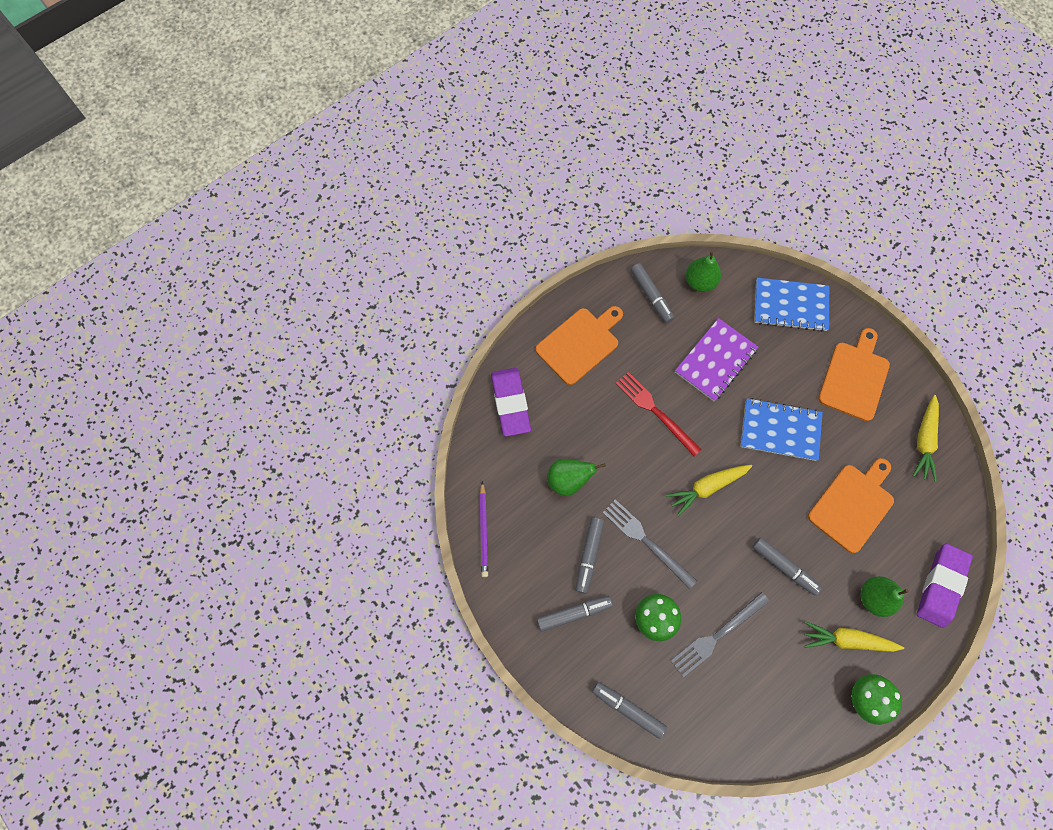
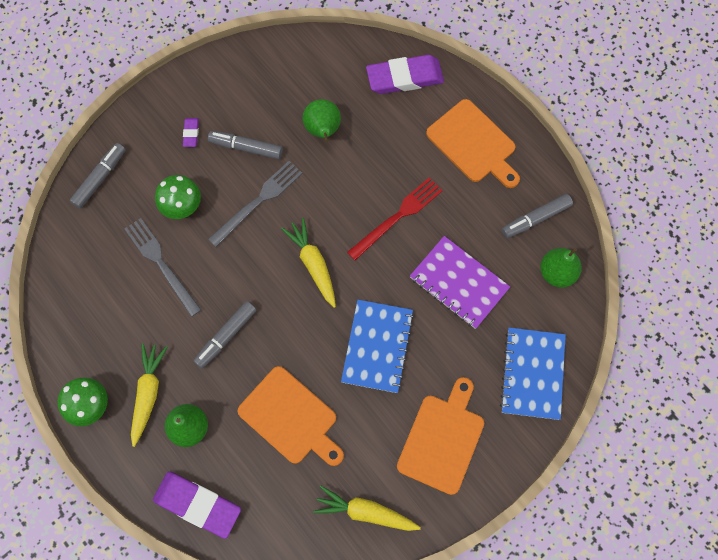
camera: 90 degrees right, 0 degrees up
purple pencil [480,481,488,577] -> none
grey marker [537,596,613,632] -> purple eraser [183,118,199,147]
orange cutting board [818,328,890,421] -> orange cutting board turned 90 degrees counterclockwise [397,377,484,495]

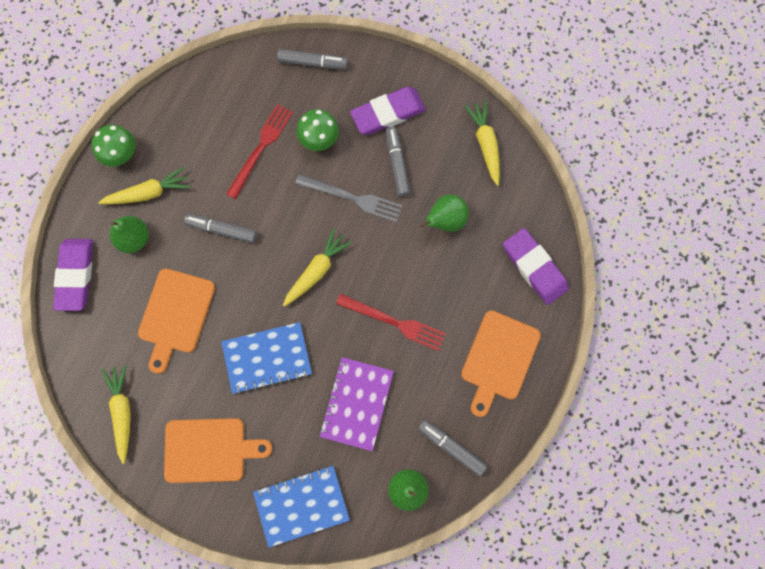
camera: 65 degrees right, 5 degrees up
grey fork [125,218,202,317] -> red fork [226,104,293,199]
purple eraser [183,118,199,147] -> purple eraser [350,87,426,135], size x2.23
none -> yellow carrot [465,100,500,186]

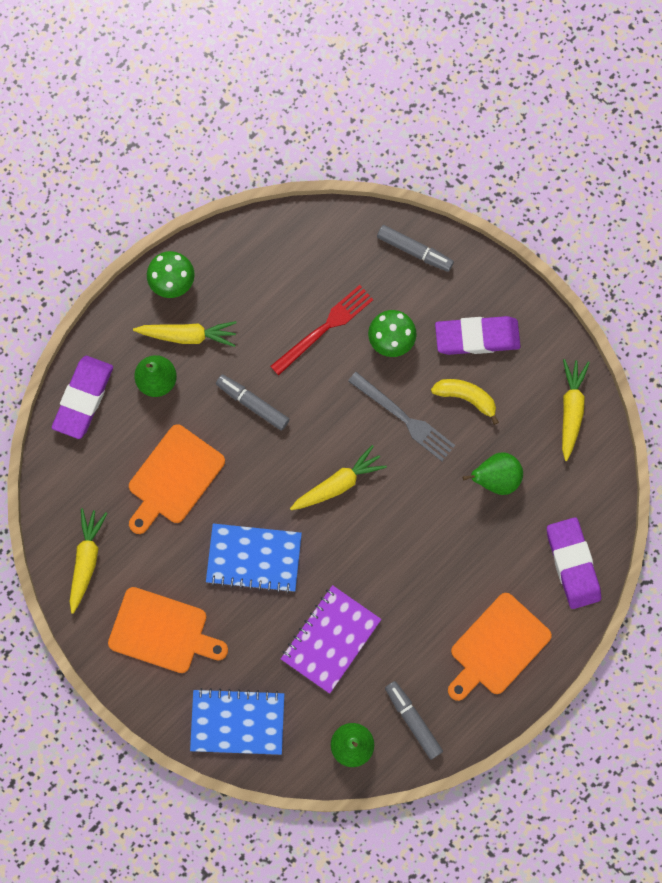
camera: 20 degrees right, 0 degrees up
red fork [336,294,446,351] -> none
grey marker [386,127,411,197] -> yellow banana [431,379,499,425]

